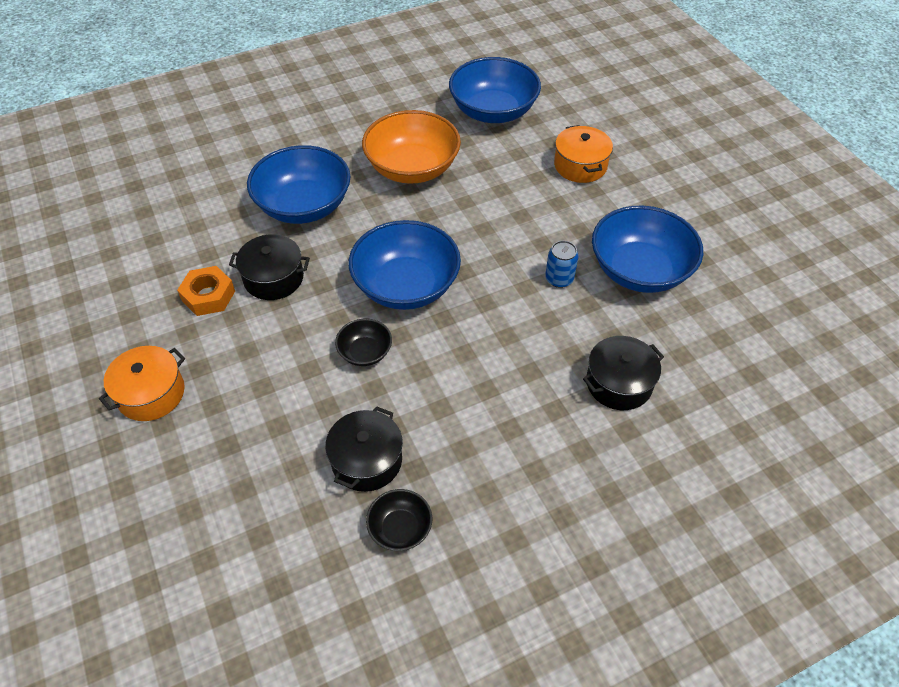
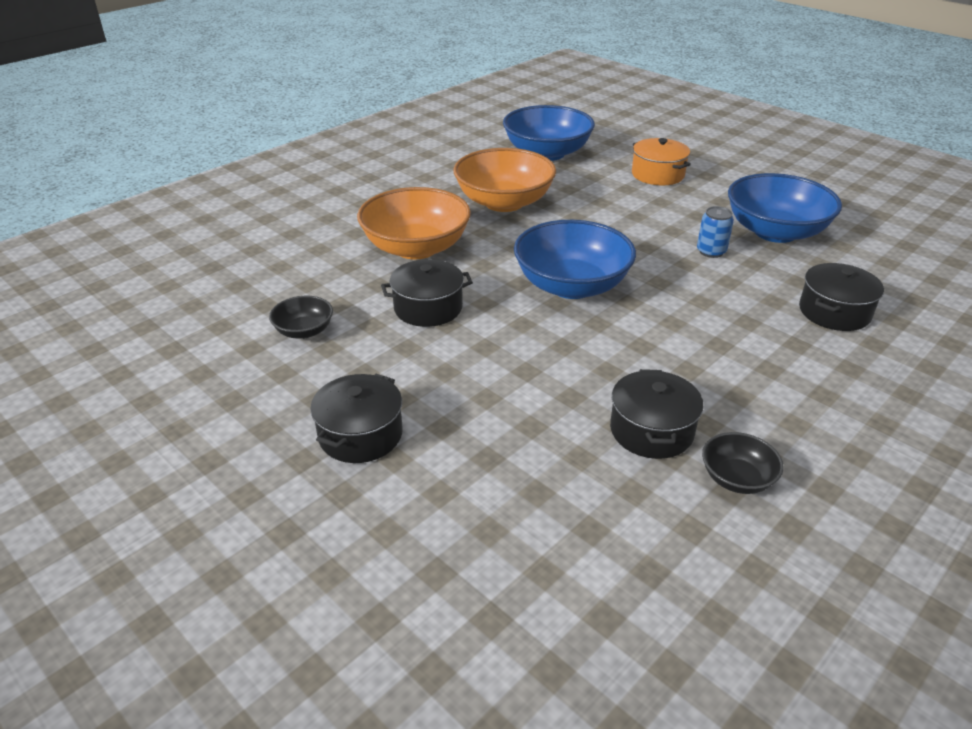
camera: 20 degrees left, 15 degrees down
orange pot [99,346,185,421] -> black pot [310,374,403,463]
orange nut [177,266,235,316] -> none
blue bowl [247,145,351,224] -> orange bowl [357,187,471,260]
black bowl [335,319,392,366] -> black bowl moved to [269,296,333,339]

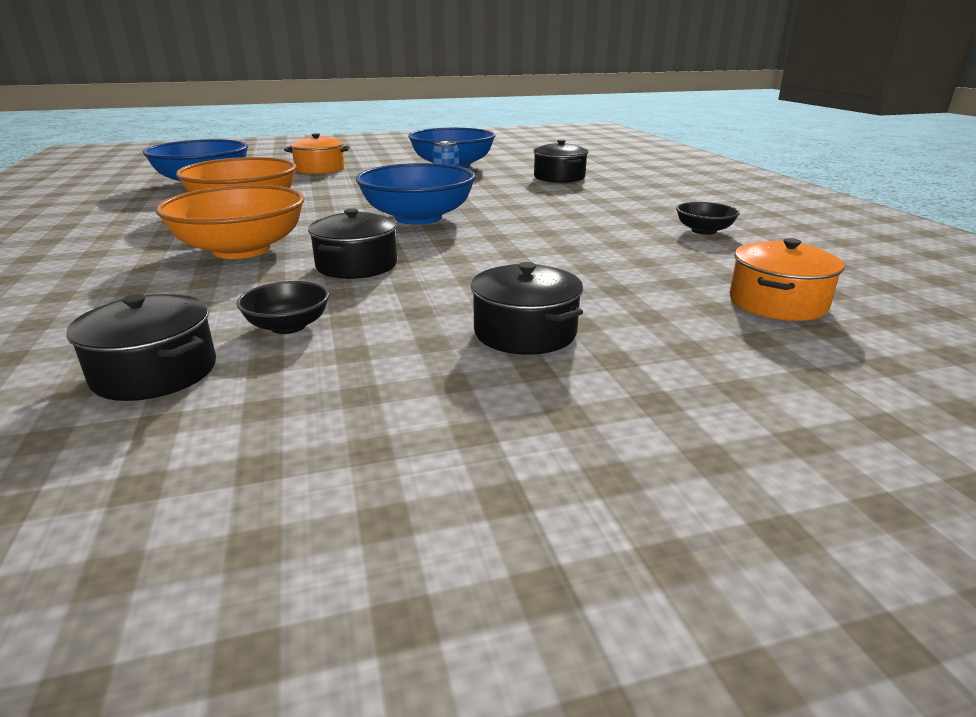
camera: 60 degrees left, 10 degrees down
black pot [610,369,704,459] -> black pot moved to [66,294,216,401]
none -> orange pot [729,238,844,321]

